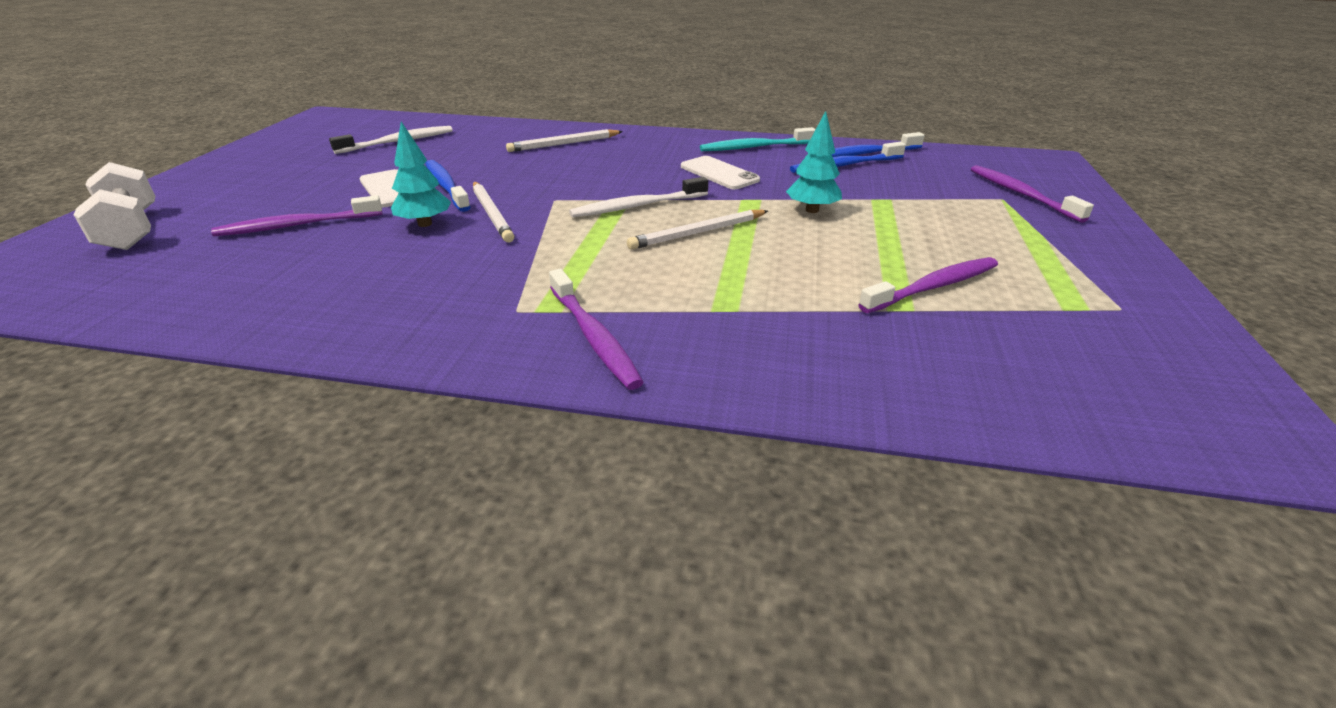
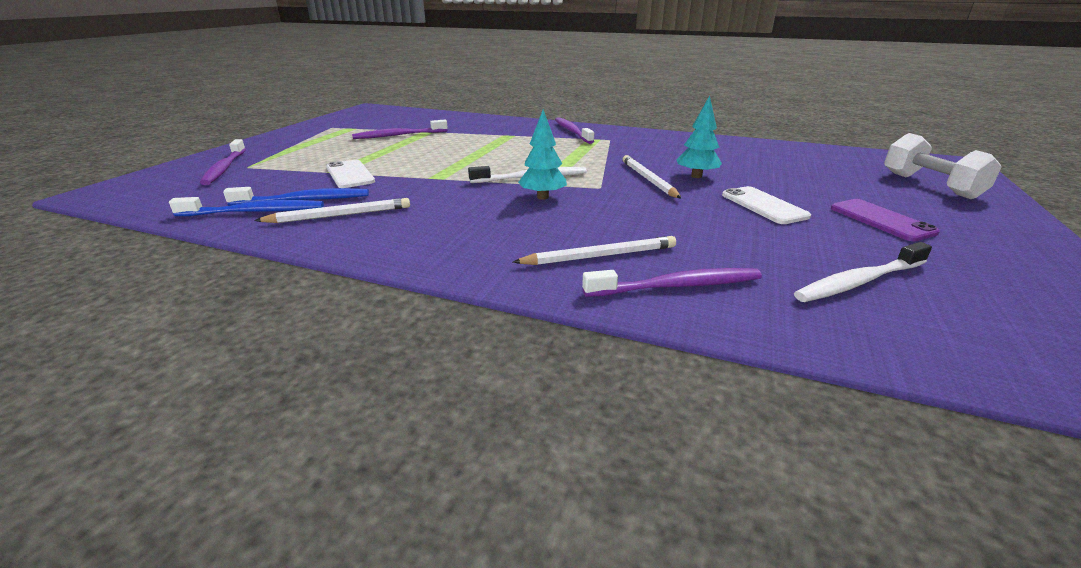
camera: 170 degrees left, 5 degrees down
purple toothbrush [211,195,383,236] -> purple toothbrush moved to [582,268,762,297]
blue toothbrush [425,160,471,212] -> none
white pencil [627,210,768,250] -> white pencil moved to [254,198,410,223]
white phone [681,156,760,189] -> white phone moved to [326,160,375,188]
turquoise toothbrush [700,127,816,151] -> none
turquoise tree [786,111,842,213] -> turquoise tree moved to [518,109,567,200]
none -> purple phone [831,199,940,241]

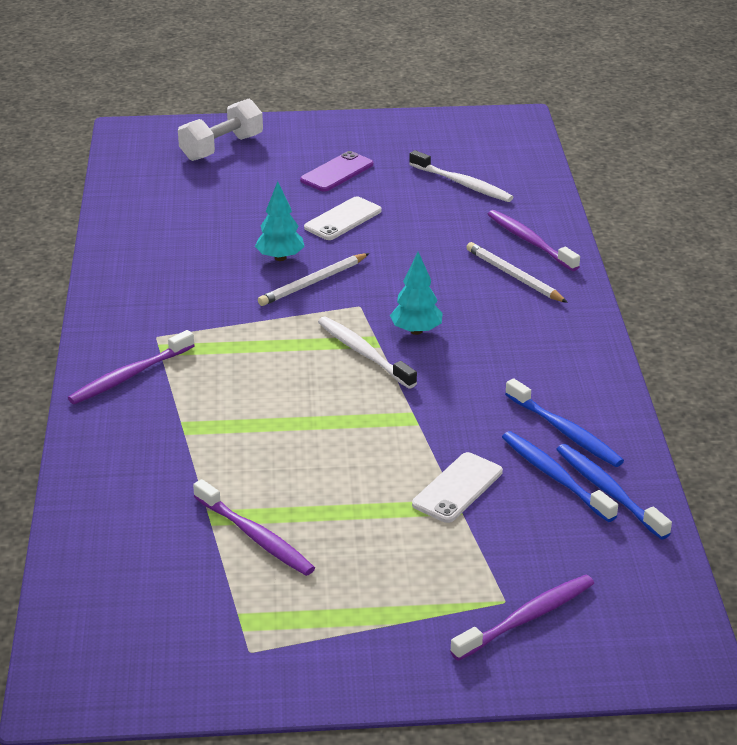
camera: 115 degrees left, 5 degrees up
white pencil [254,198,410,223] -> blue toothbrush [505,378,624,467]

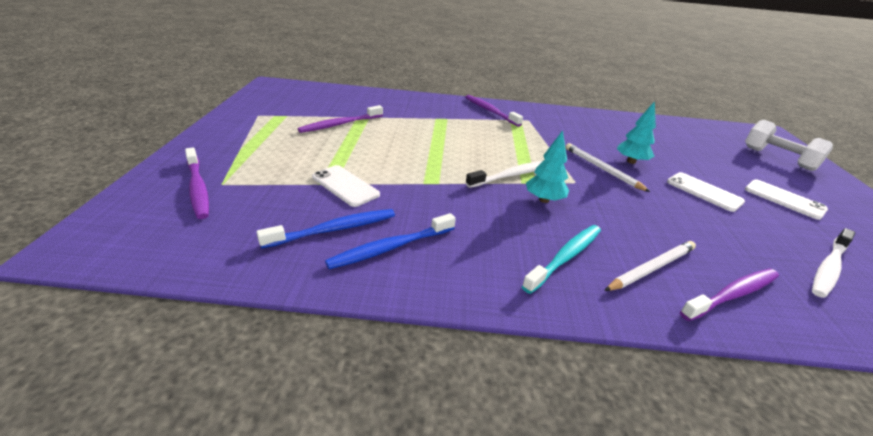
camera: 95 degrees right, 0 degrees up
purple phone [300,151,373,192] -> white phone [745,180,828,220]
blue toothbrush [556,444,672,539] -> none
none -> turquoise toothbrush [522,225,601,294]

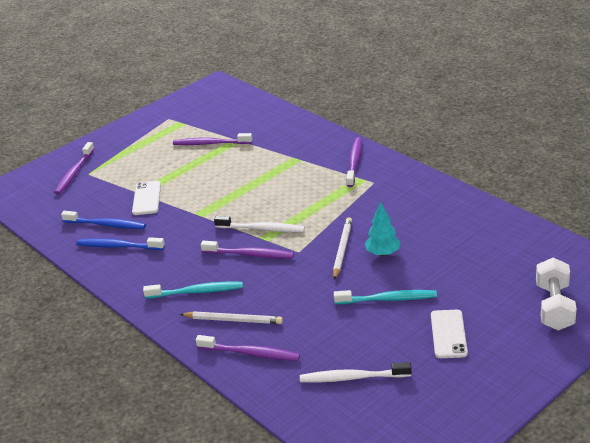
camera: 50 degrees right, 0 degrees up
turquoise tree [526,130,569,203] -> purple toothbrush [201,241,294,258]
white phone [667,172,745,212] -> turquoise toothbrush [334,290,437,304]

